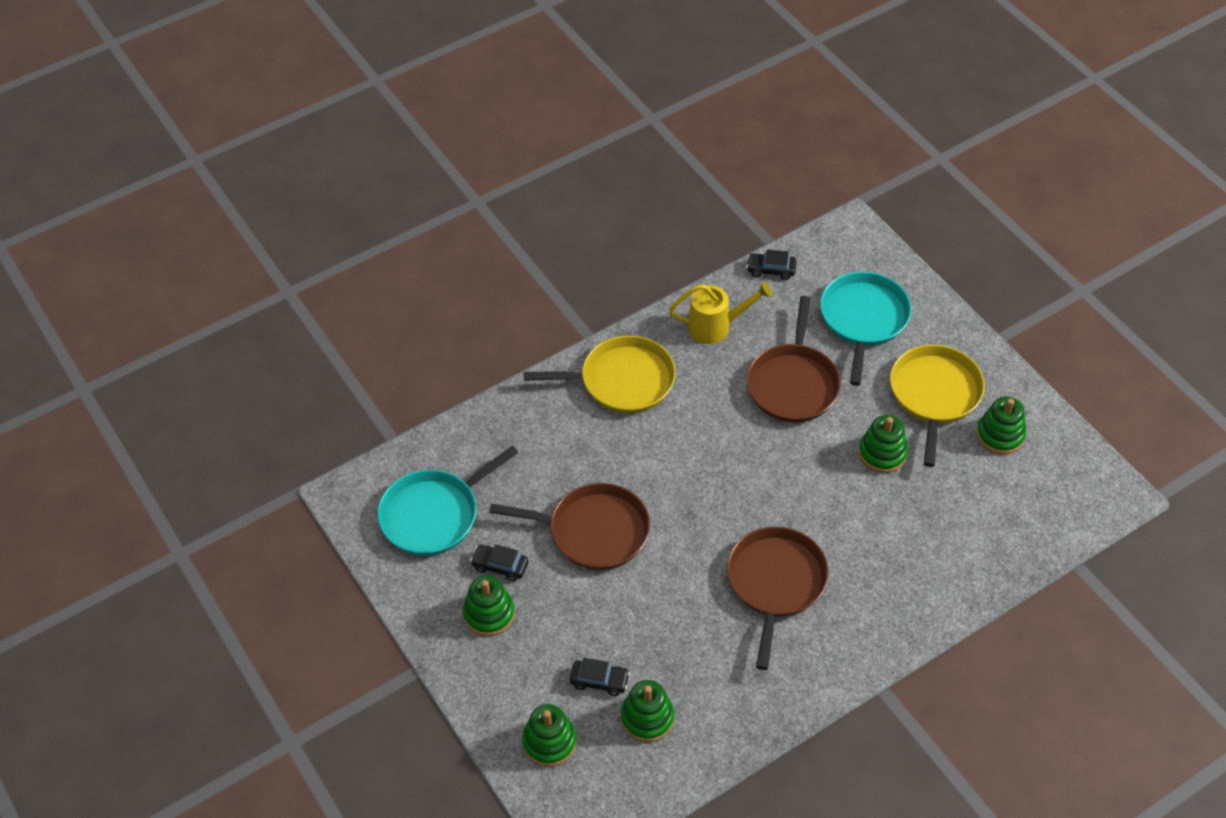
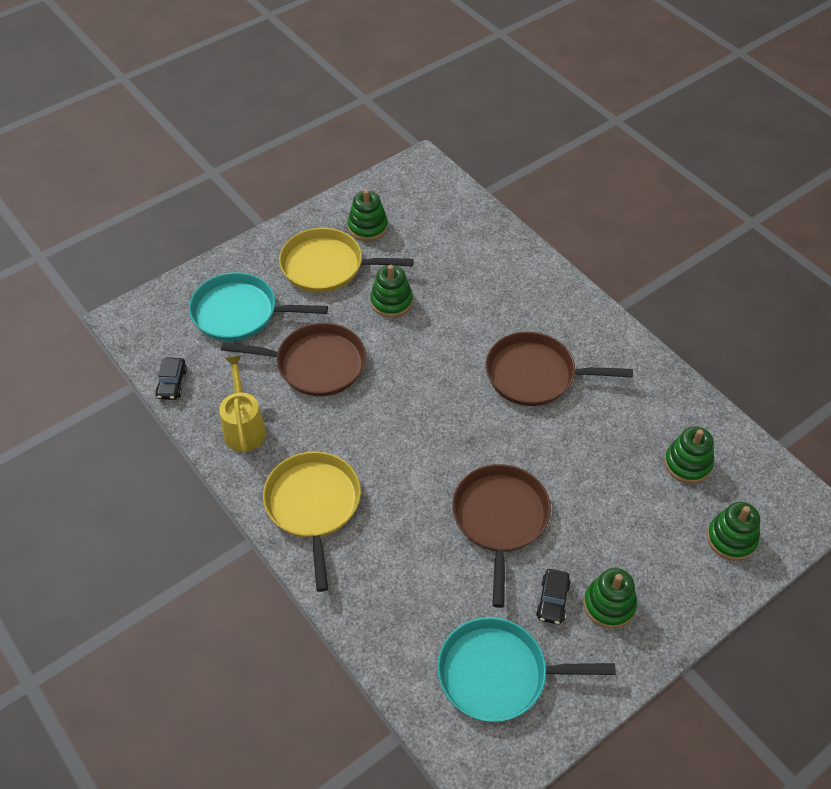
camera: 95 degrees left, 0 degrees up
turquoise pan [378,446,518,556] -> turquoise pan turned 135 degrees clockwise [437,617,616,722]
black car [570,658,630,696] -> none

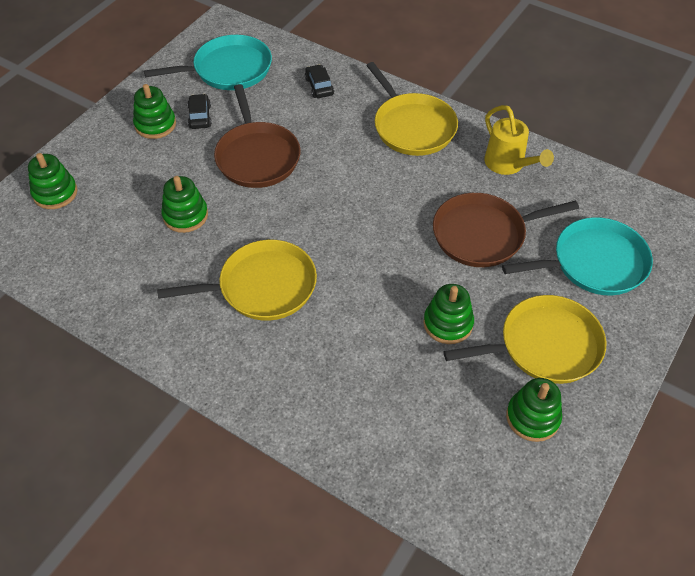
camera: 160 degrees right, 0 degrees up
black car [155,358,187,400] -> black car moved to [305,64,334,98]
brown pan [485,332,633,406] -> yellow pan [157,239,317,321]
green stacking toy [664,426,714,484] -> green stacking toy moved to [161,176,208,233]

